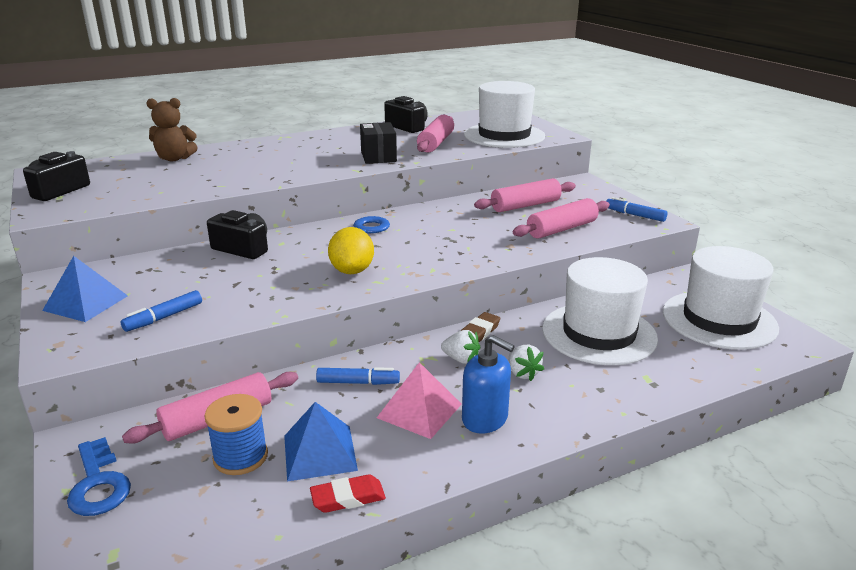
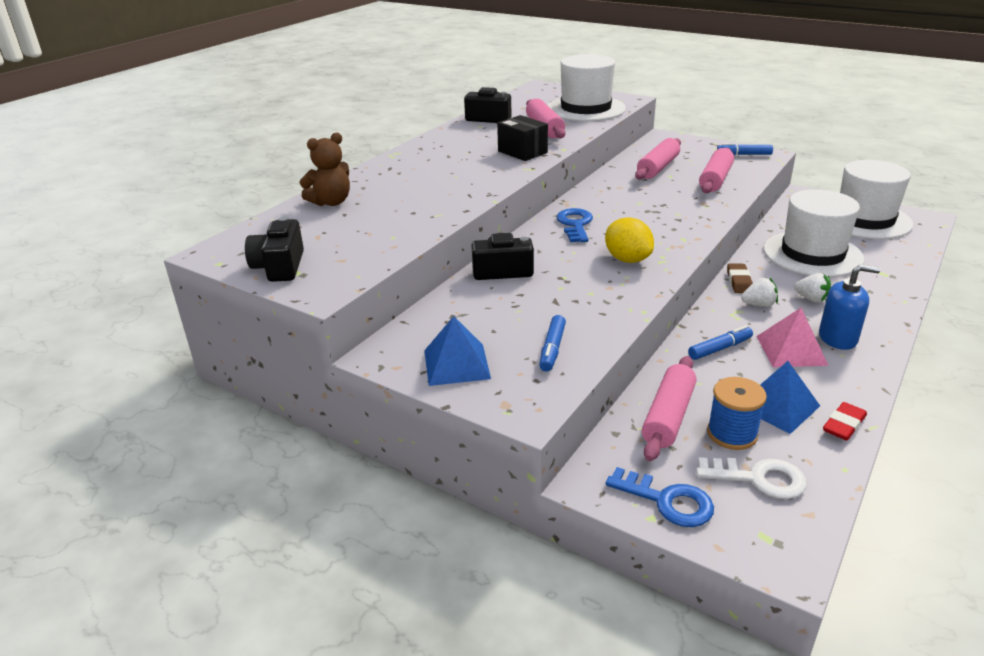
camera: 30 degrees left, 5 degrees up
none -> white key [696,457,807,499]

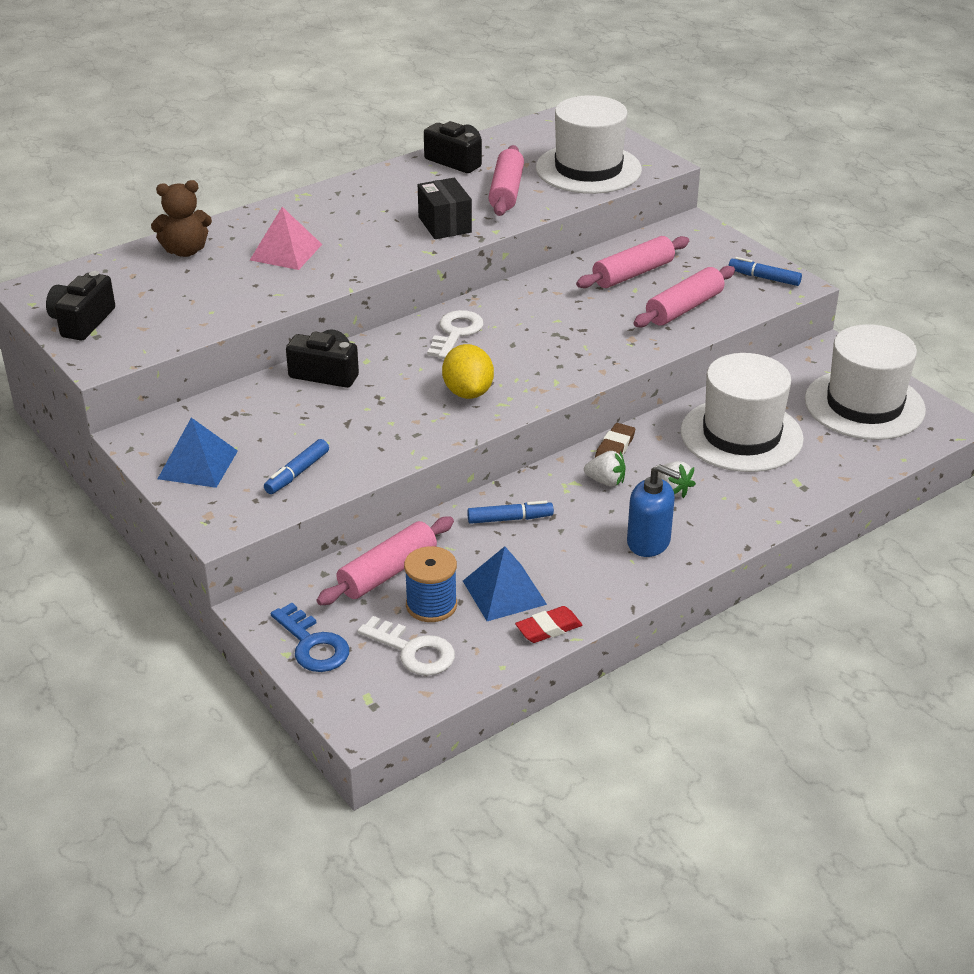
camera: 20 degrees right, 5 degrees up
blue key [557,208,593,242] -> white key [427,310,484,359]
pink pyramid [756,308,829,367] -> pink pyramid moved to [250,207,322,270]

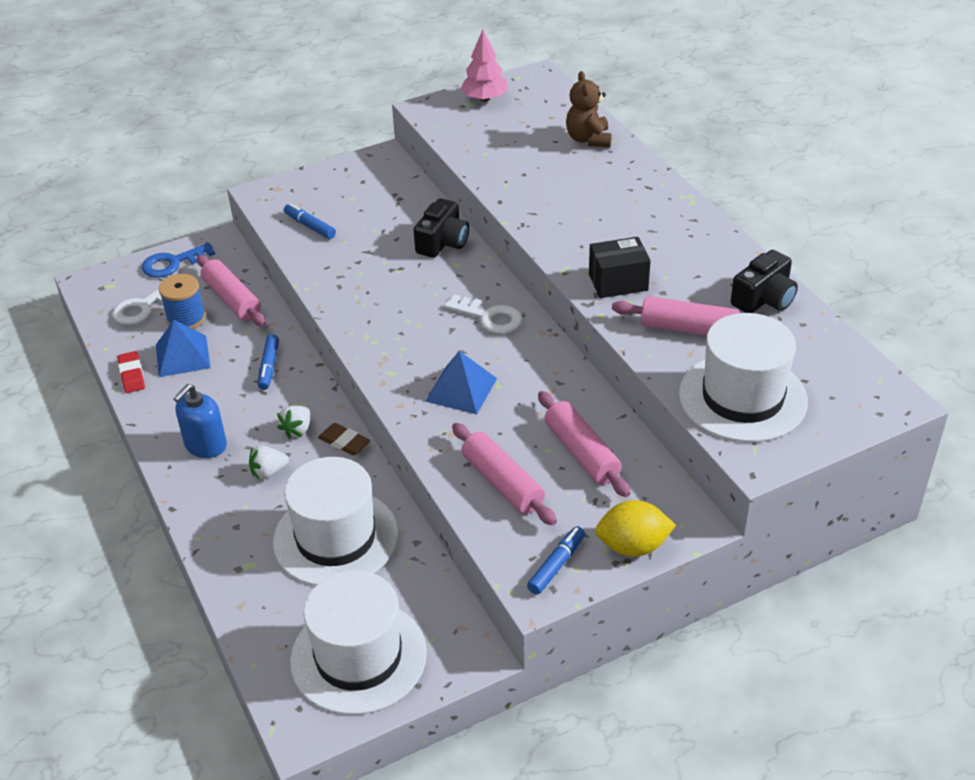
camera: 100 degrees right, 5 degrees up
black camera [46,271,115,341] -> pink tree [460,29,508,102]
blue pyramid [158,418,238,488] -> blue pyramid moved to [425,351,497,414]
pink pyramid [250,207,322,270] -> none
yellow lemon [442,344,494,399] -> yellow lemon moved to [595,500,676,557]

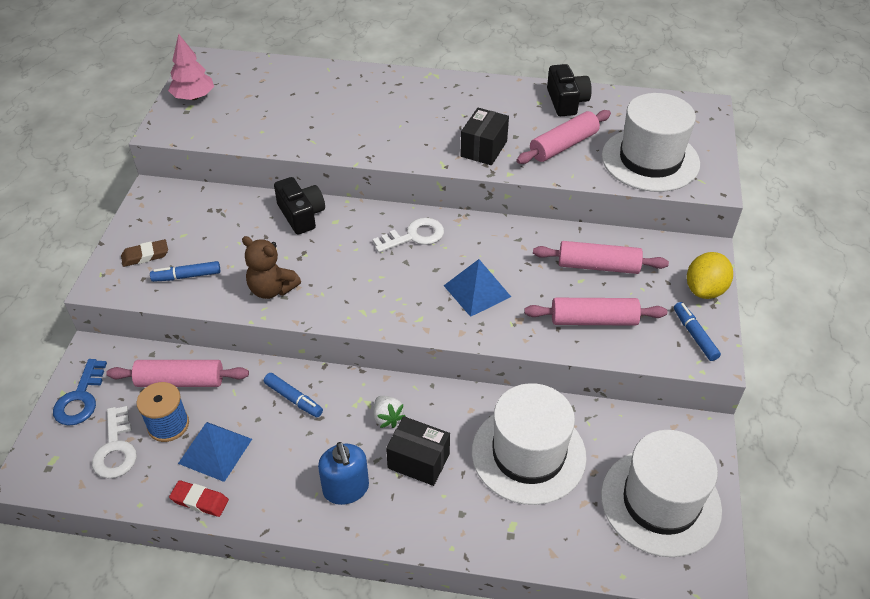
camera: 55 degrees left, 5 degrees up
white strawberry [249,446,289,479] -> black box [386,416,450,486]
brown eraser [318,423,370,456] -> brown eraser moved to [121,239,168,267]
brown teddy bear [566,71,612,147] -> brown teddy bear moved to [242,236,301,299]

